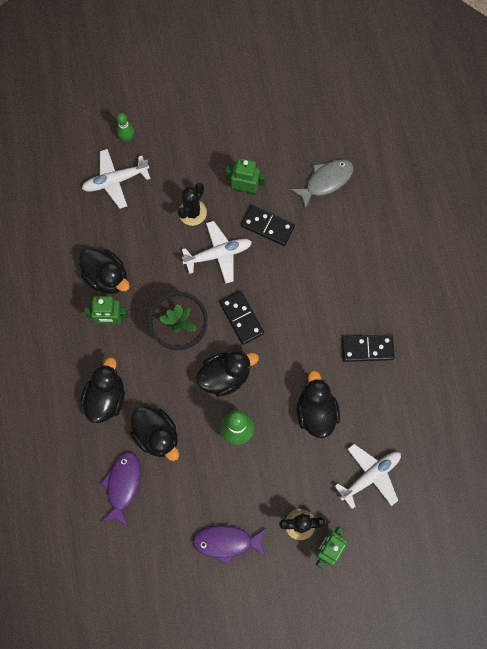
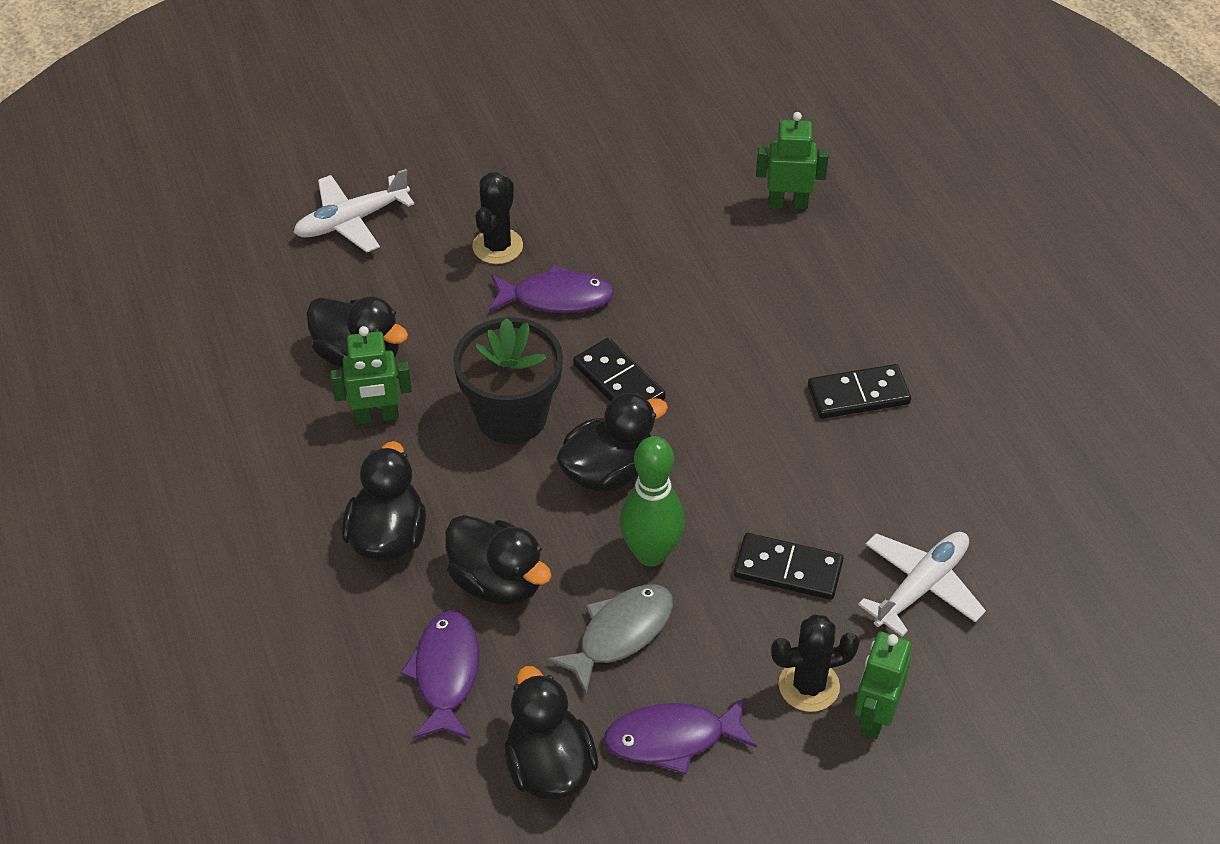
camera: 10 degrees left, 25 degrees down
green bowling pin [117,113,134,142] -> none
white plane [182,221,252,284] -> purple fish [489,264,614,313]
green robot [226,158,266,195] -> green robot moved to [756,112,829,209]
black domino [241,205,295,246] -> black domino moved to [734,533,844,600]
grey fish [290,159,354,209] -> grey fish moved to [547,584,673,694]
black duck [297,370,340,438] -> black duck moved to [504,666,598,800]

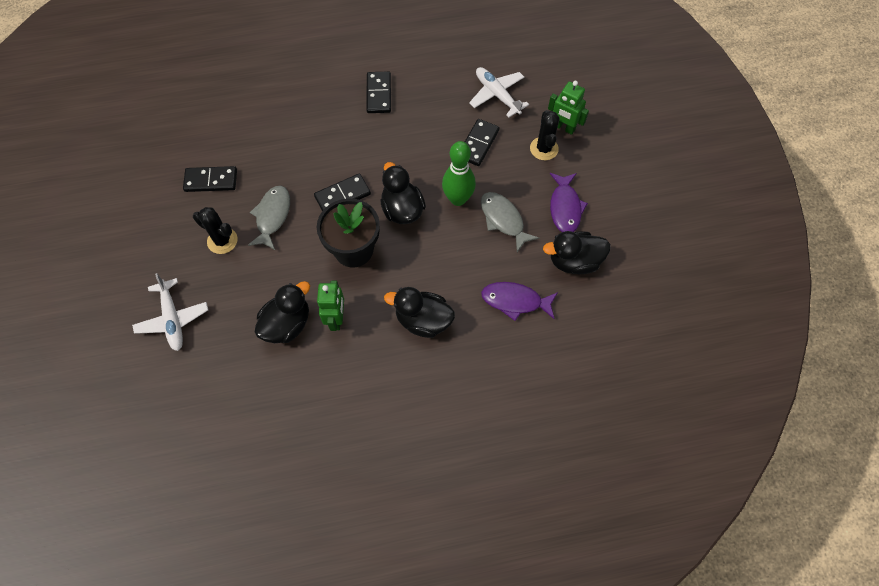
camera: 80 degrees left, 15 degrees up
black duck [445,515,552,605] -> none
purple fish [489,264,614,313] -> grey fish [248,186,290,251]
green robot [756,112,829,209] -> none
none -> black domino [183,166,237,192]

